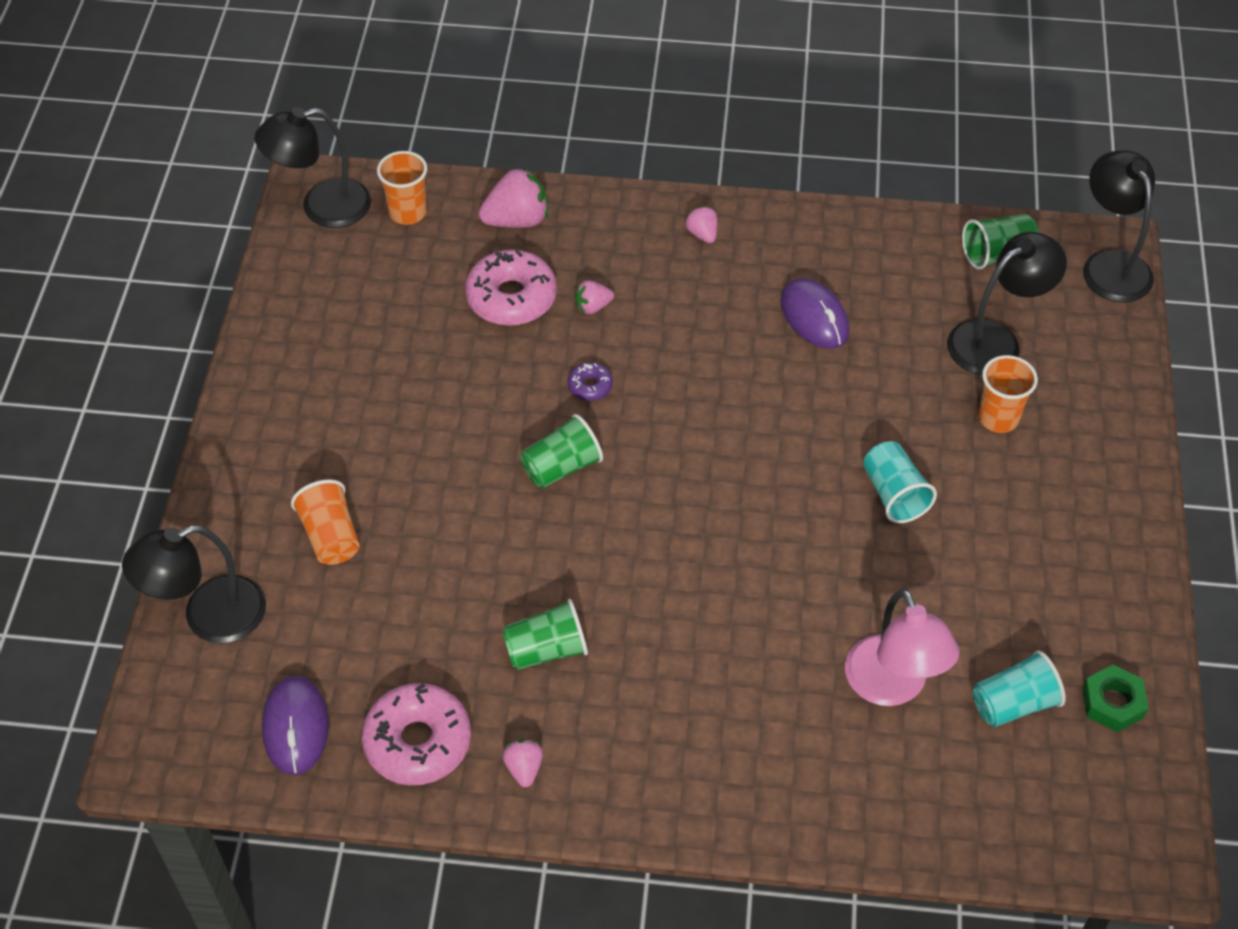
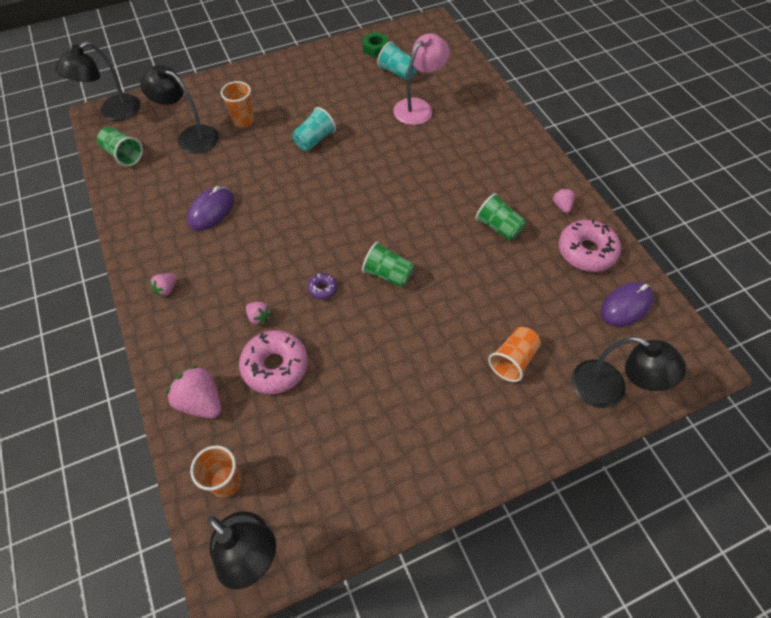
camera: 120 degrees left, 5 degrees up
pink strawberry [502,739,543,787] -> pink strawberry turned 120 degrees clockwise [553,188,575,213]

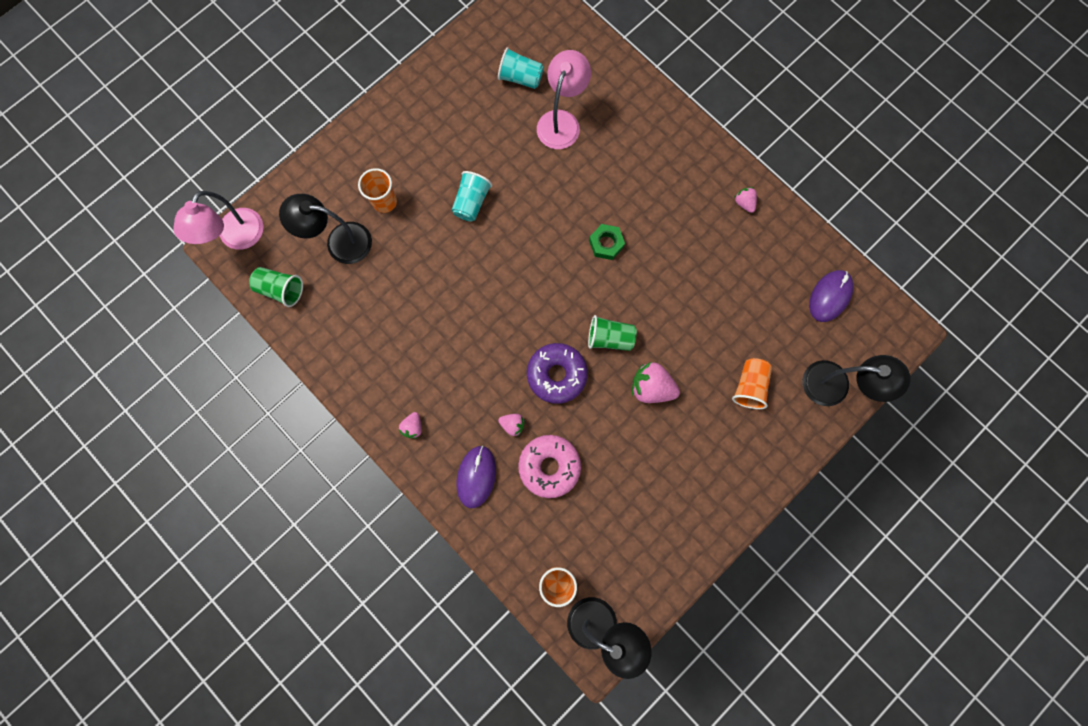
camera: 20 degrees left, 20 degrees up
black lamp [55,41,140,121] -> pink lamp [173,191,263,250]
pink strawberry [166,365,221,419] -> pink strawberry moved to [632,362,680,403]
purple mouse [187,186,234,231] -> purple mouse moved to [456,446,496,508]
purple donut [307,273,337,300] -> purple donut [527,343,588,404], size x2.09
green nut [363,32,388,58] -> green nut moved to [589,224,625,260]
green cup [475,193,526,241] -> none
pink donut [558,219,621,272] -> none

